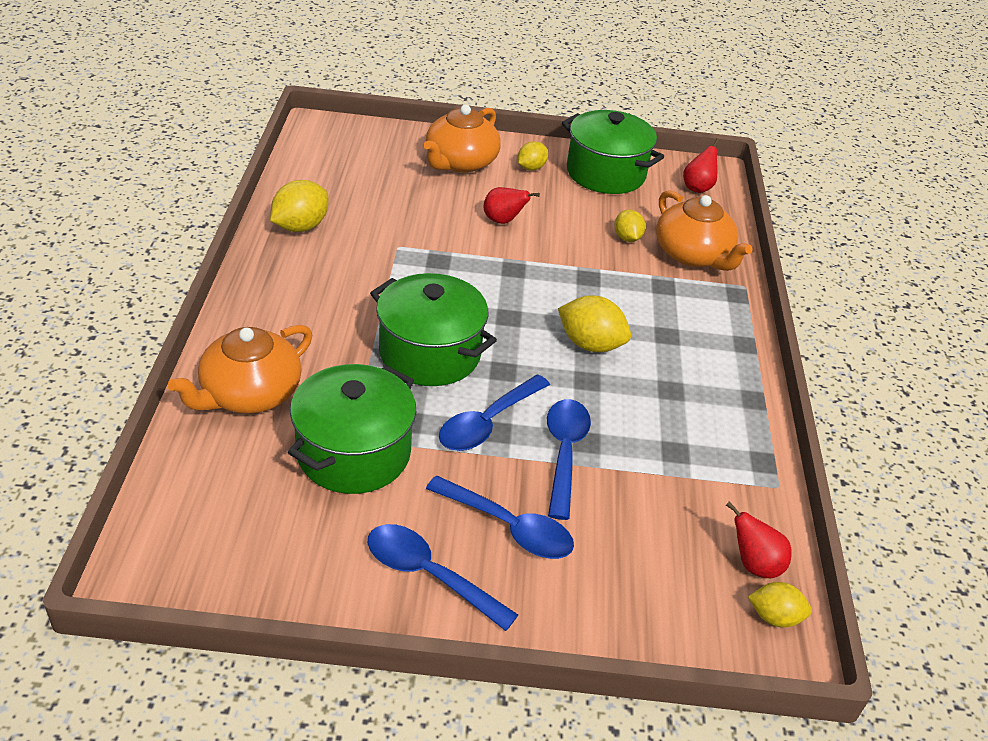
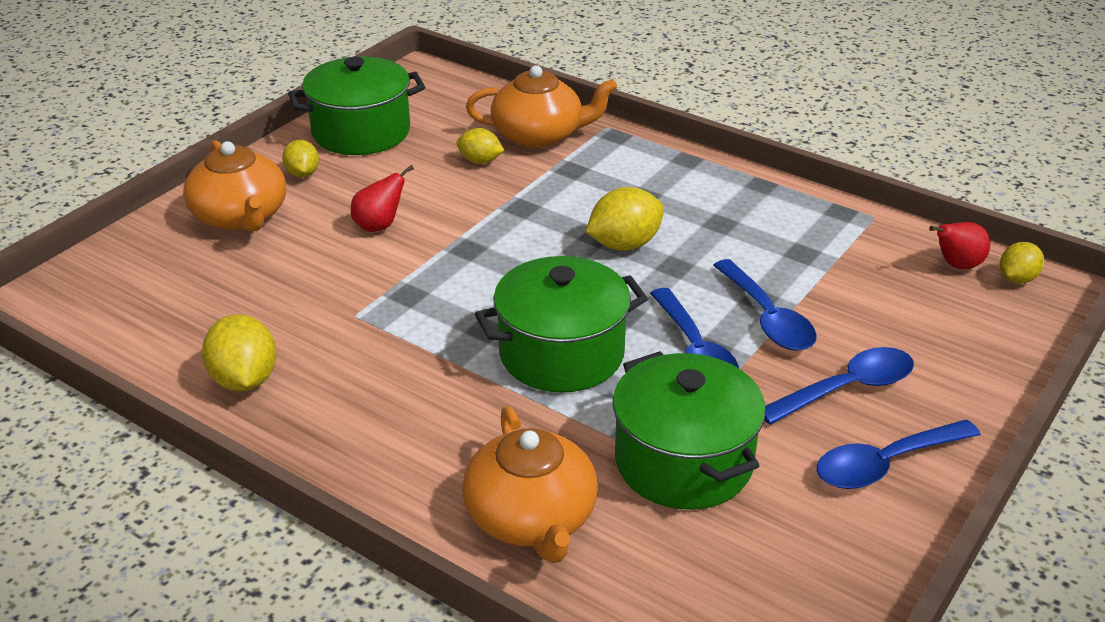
camera: 55 degrees left, 5 degrees down
blue spoon [547,399,591,520] -> blue spoon turned 150 degrees counterclockwise [713,259,817,351]
red pear [683,138,719,193] -> none

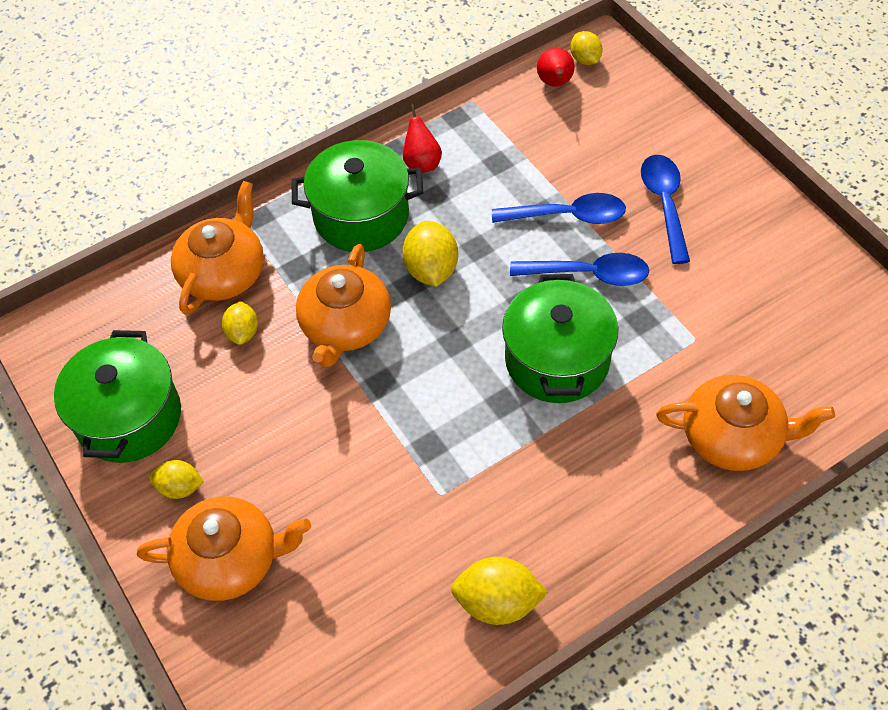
camera: 65 degrees left, 20 degrees up
red pear [351,165,414,232] -> red pear moved to [403,104,442,173]
yellow lemon [456,128,505,164] -> yellow lemon turned 45 degrees counterclockwise [222,301,258,345]
green pot [613,351,766,510] -> green pot moved to [292,140,423,252]
blue spoon [817,419,981,489] -> none
none -> orange teapot [296,244,391,367]

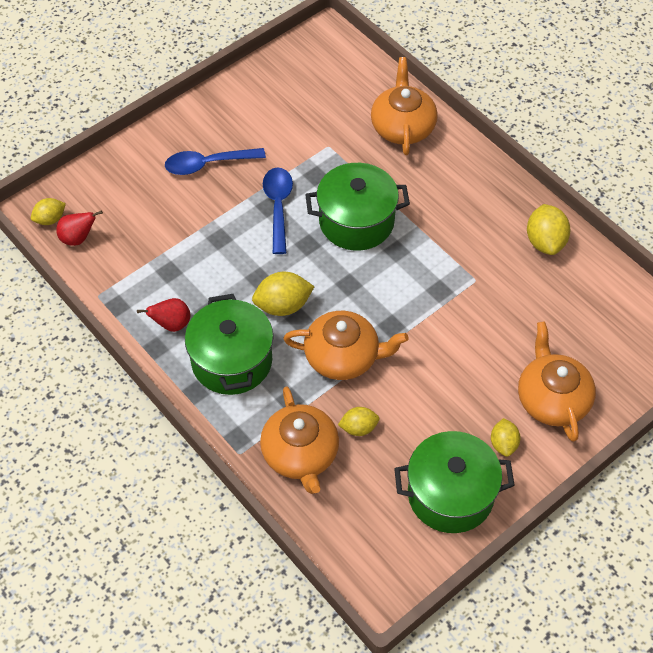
camera: 100 degrees left, 0 degrees up
orange teapot [171,181,264,314] -> orange teapot turned 120 degrees counterclockwise [260,386,339,494]
blue spoon [492,193,626,224] -> none

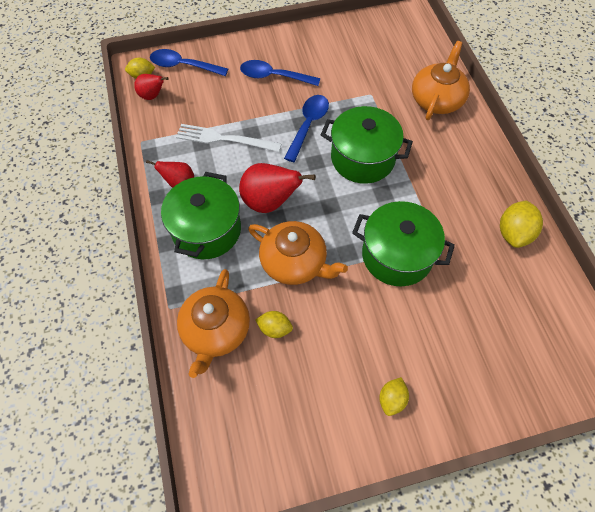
camera: 25 degrees right, 5 degrees up
yellow lemon [252,272,314,316] -> red pear [239,163,316,213]
green pot [394,431,515,533] -> green pot moved to [352,201,455,286]
orange teapot [518,321,596,442] -> none
none -> blue spoon [150,49,228,76]
none -> white fork [176,124,282,152]

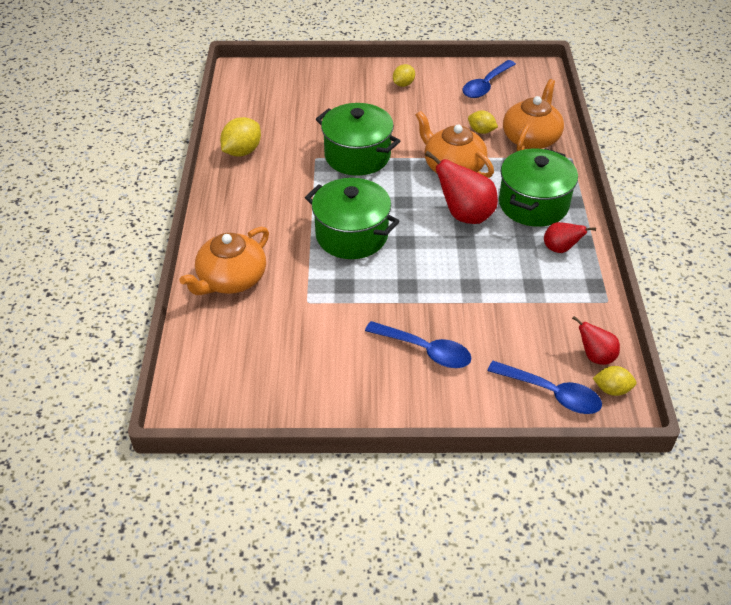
camera: 165 degrees left, 15 degrees down
white fork [176,124,282,152] -> none
blue spoon [284,95,329,162] -> blue spoon moved to [463,60,516,98]

